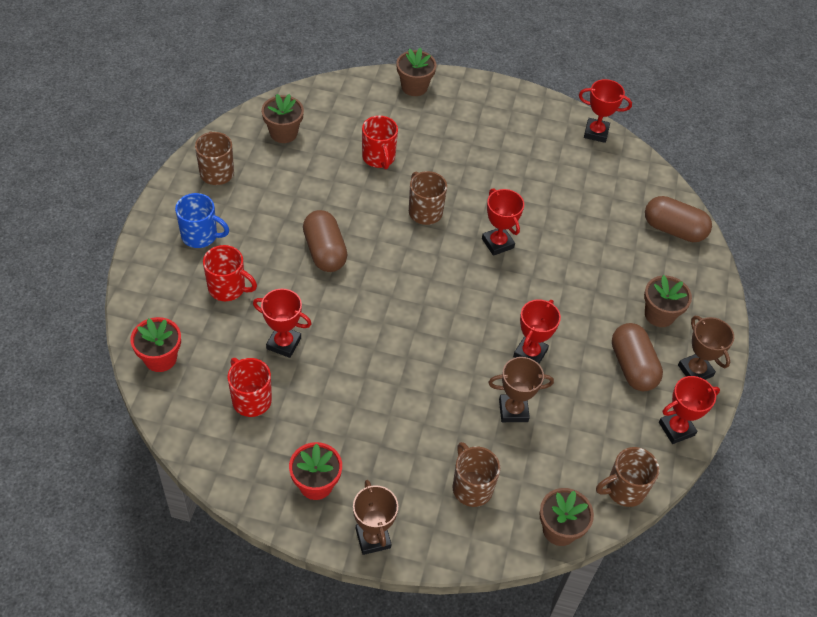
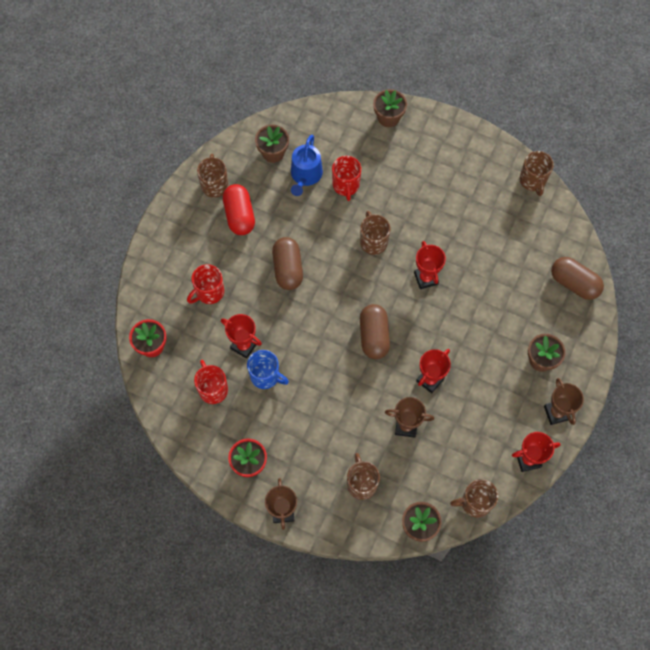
camera: 15 degrees right, 15 degrees up
blue mug [175,193,229,248] -> blue mug moved to [247,350,289,389]
red mug [203,245,257,301] -> red mug turned 105 degrees clockwise [187,264,224,304]
red trophy [579,79,632,143] -> brown mug [519,151,554,196]
brown capsule [612,323,663,391] -> brown capsule moved to [360,304,390,359]
none -> red capsule [223,184,255,235]
none -> blue watering can [291,134,323,196]

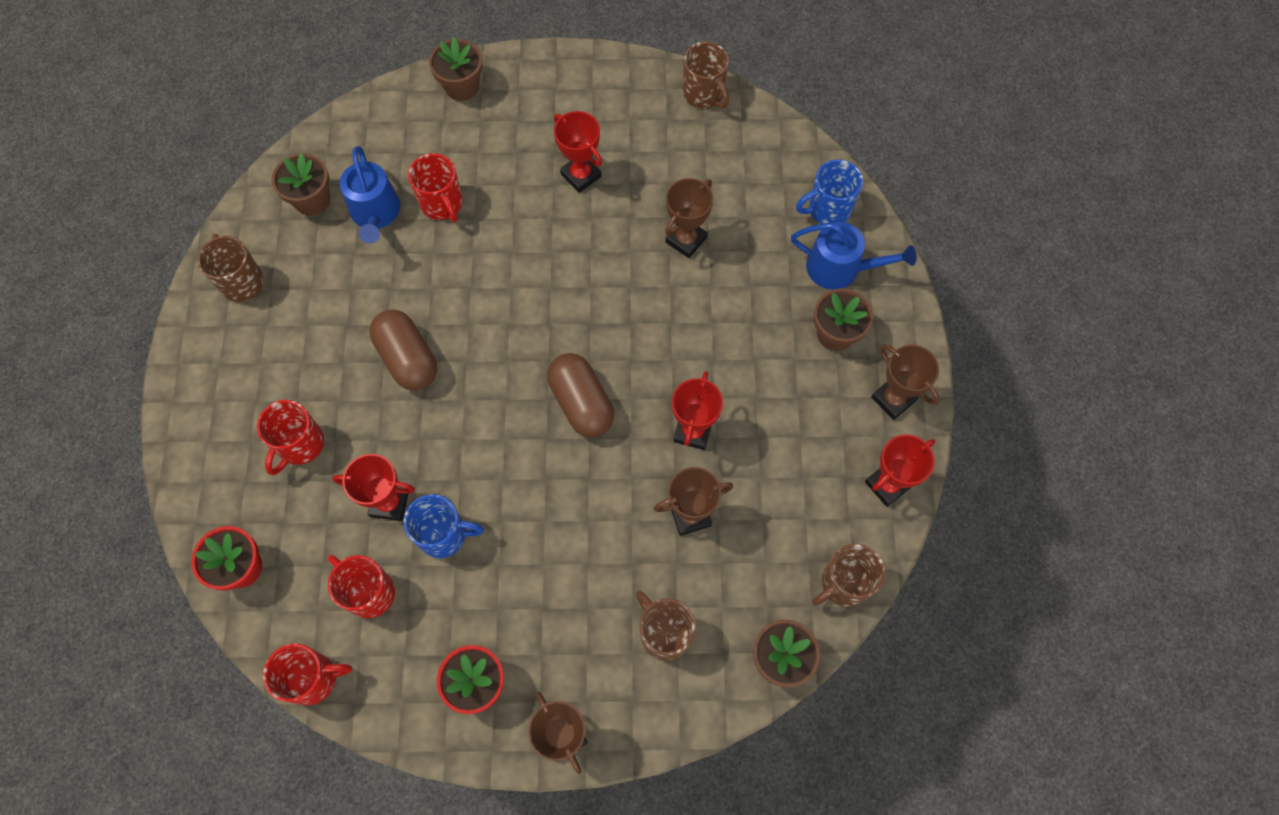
camera: 25 degrees left, 0 degrees up
red capsule [223,184,255,235] -> none
brown mug [360,211,390,255] -> none
red trophy [414,241,446,289] -> red trophy moved to [554,111,602,193]
brown capsule [551,257,604,300] -> blue mug [796,160,863,224]
none -> red mug [263,643,352,705]
none -> brown trophy [665,178,713,258]
none -> blue watering can [791,222,916,290]

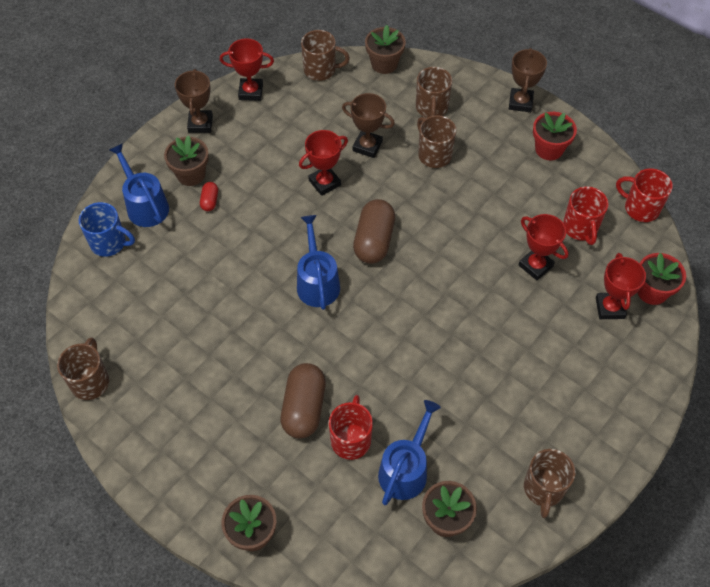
camera: 140 degrees left, 10 degrees down
red mug [257,400,324,475] -> none
brown capsule [370,310,437,391] -> brown capsule moved to [280,363,326,439]
blue mug [404,494,484,558] -> none
red trophy [554,111,602,193] -> red trophy moved to [596,253,646,319]
brown trophy [665,178,713,258] -> none
none -> red capsule [200,182,218,211]
none -> blue watering can [297,215,340,310]
none -> brown mug [417,115,456,168]

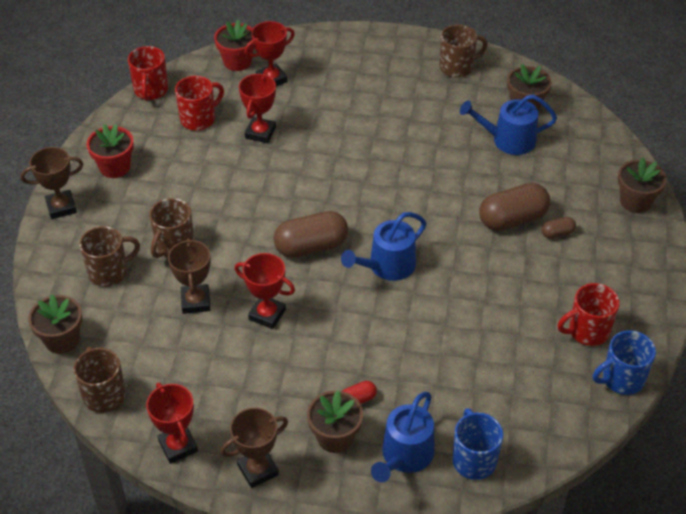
camera: 120 degrees left, 10 degrees down
brown mug [57,337,109,400] -> blue mug [593,330,656,395]
red mug [329,395,373,460] -> red mug moved to [558,283,620,346]
none -> brown capsule [542,217,576,239]

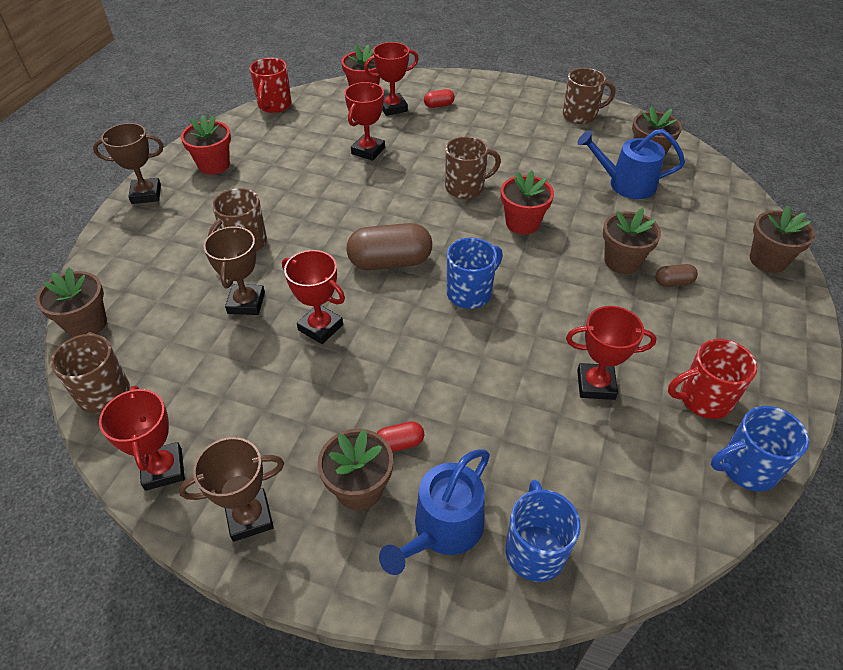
camera: 10 degrees right, 0 degrees up
brown mug [79,226,140,287] -> brown mug moved to [445,136,501,199]
red mug [175,76,224,131] -> none
blue watering can [341,212,426,281] -> blue mug [447,237,503,309]
brown capsule [479,183,550,231] -> brown flower pot [603,208,661,274]
none -> red capsule [424,89,455,108]
none -> red flower pot [501,170,554,234]
none -> red trophy [566,306,657,400]

